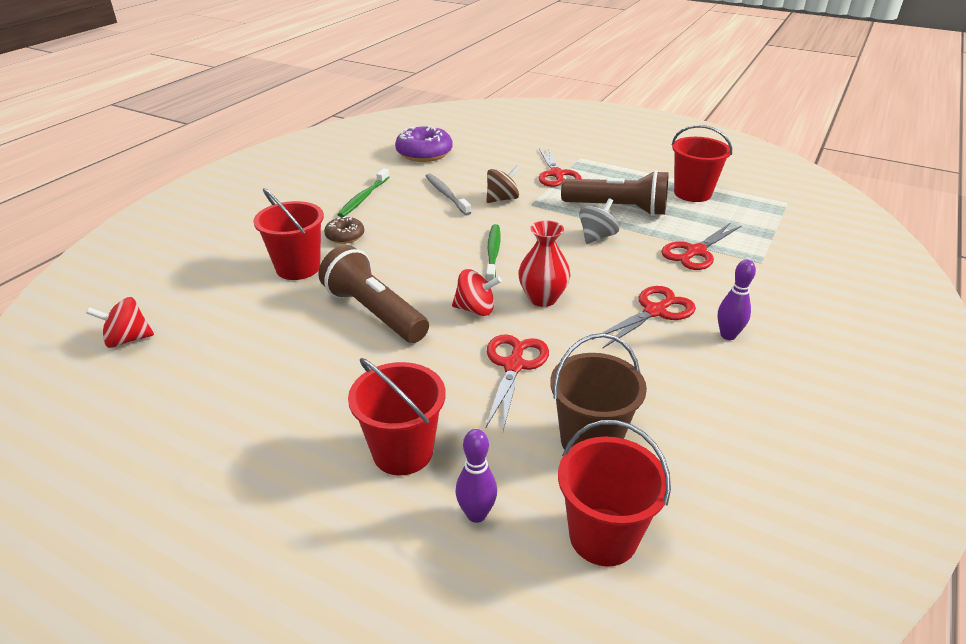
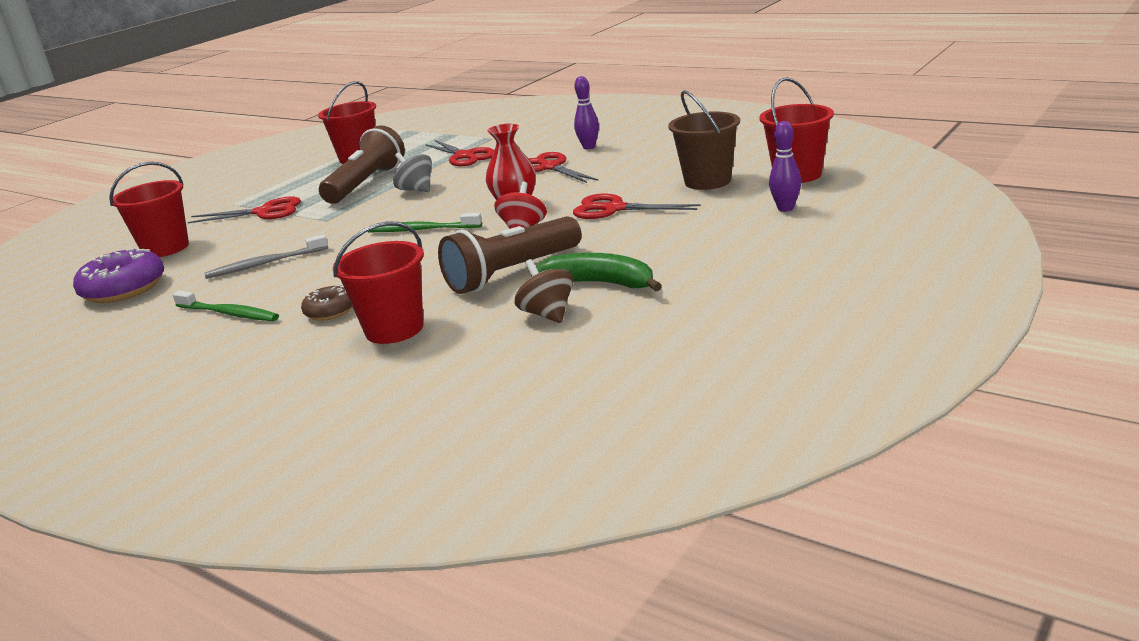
camera: 80 degrees left, 10 degrees down
red spinning top [86,297,154,348] -> none
red bucket [348,358,446,475] -> red bucket moved to [109,162,189,257]
brown spinning top [486,165,520,203] -> brown spinning top moved to [515,259,573,323]
none -> green banana [531,253,662,291]

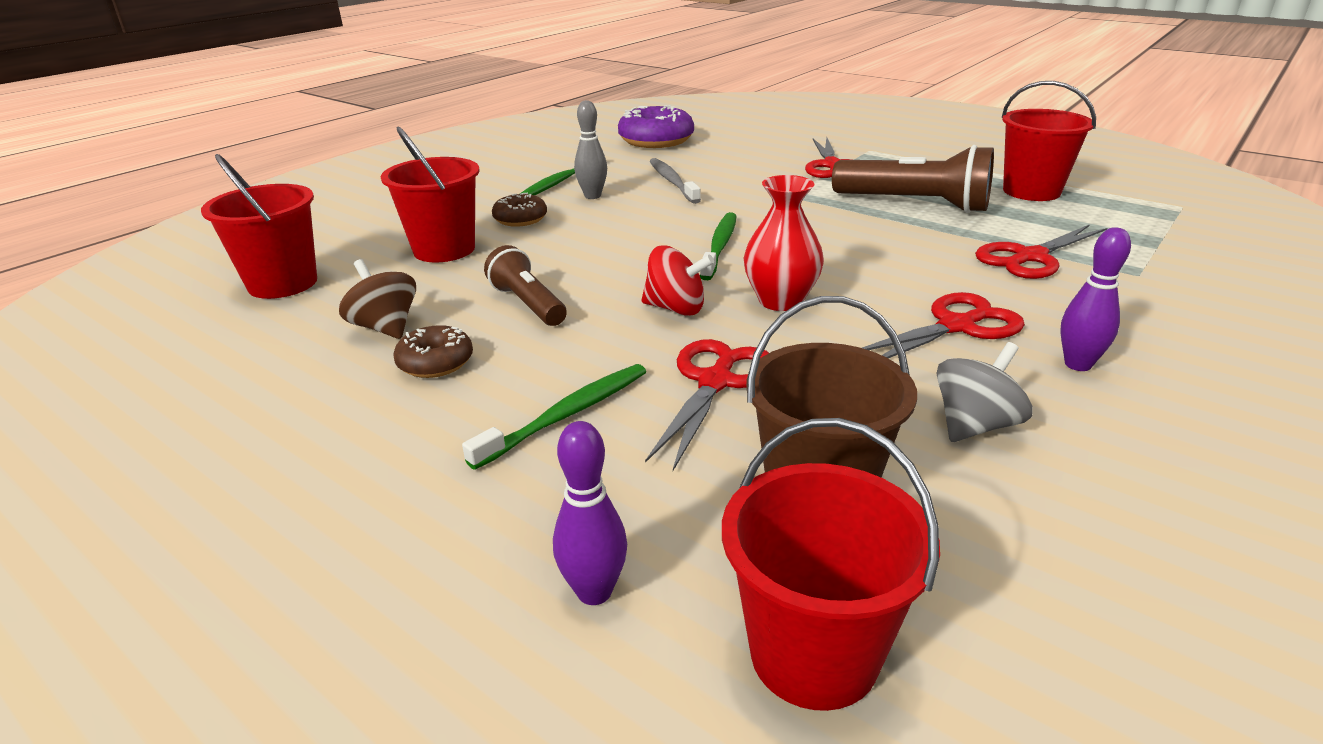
camera: 90 degrees right, 5 degrees up
red bucket [109,162,189,257] -> red bucket moved to [201,154,317,299]
grey spinning top [393,152,432,192] -> grey spinning top moved to [936,342,1032,442]
brown flashlight [438,216,582,294] -> brown flashlight [484,245,567,326], size x0.60
brown spinning top [515,259,573,323] -> brown spinning top turned 105 degrees counterclockwise [339,259,416,339]
green banana [531,253,662,291] -> brown donut [393,325,473,378]
none -> green toothbrush [462,364,646,470]
none -> grey bowling pin [574,100,607,199]

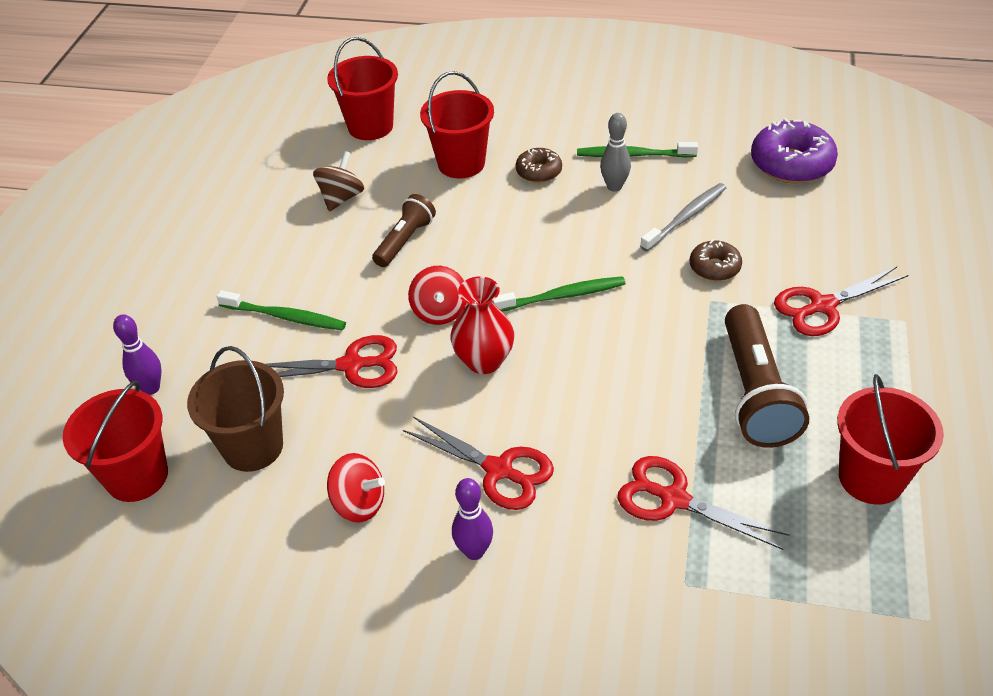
camera: 65 degrees right, 15 degrees up
brown donut [393,325,473,378] -> brown donut moved to [690,239,742,281]
grey spinning top [936,342,1032,442] -> red spinning top [327,453,385,523]

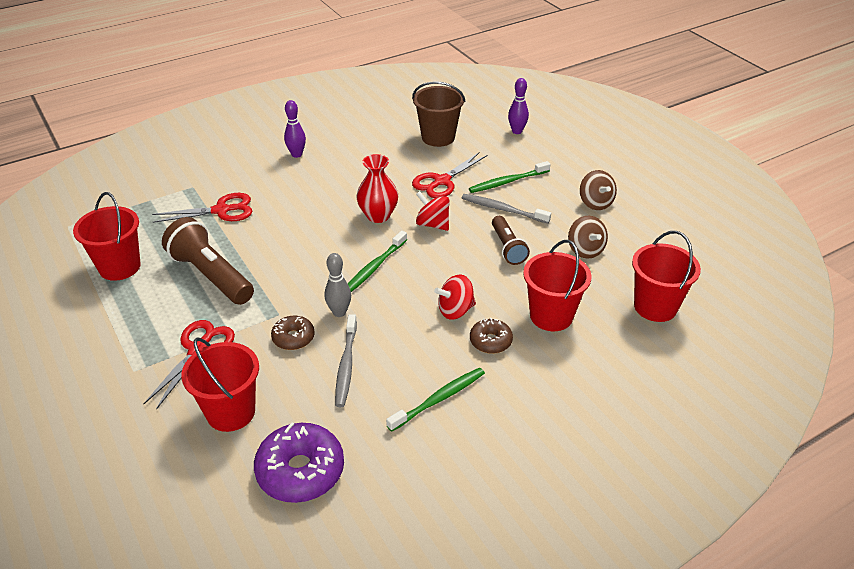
camera: 135 degrees right, 5 degrees down
red bucket [63,381,168,502] -> red bucket moved to [181,337,259,432]
red spinning top [327,453,385,523] -> red spinning top moved to [434,274,476,320]
red scissors [403,416,554,510] -> none
grey bowling pin [600,113,631,192] -> grey bowling pin moved to [325,253,351,317]
none -> grey toothbrush [462,194,551,224]
none -> brown spinning top [580,170,617,210]

